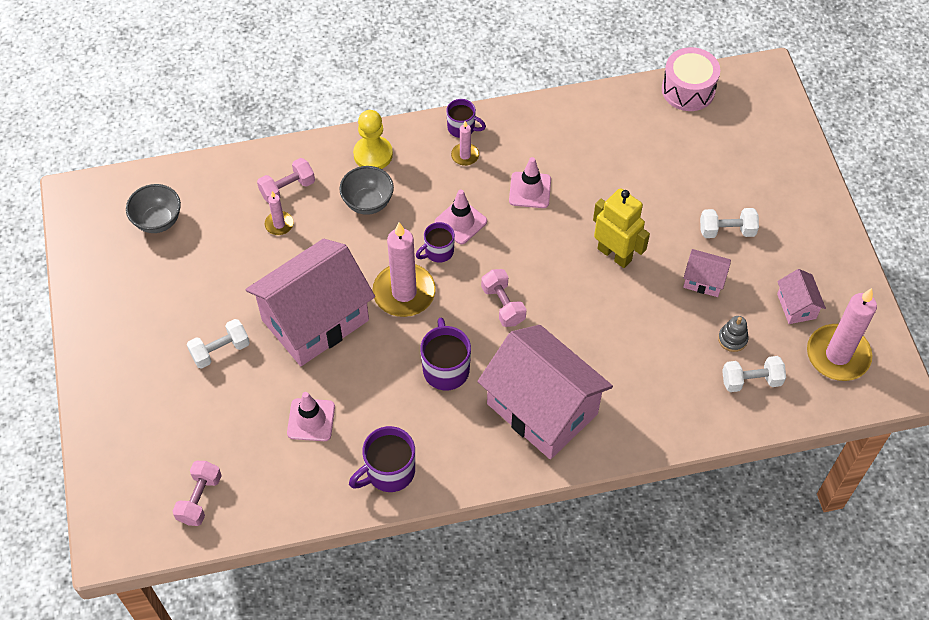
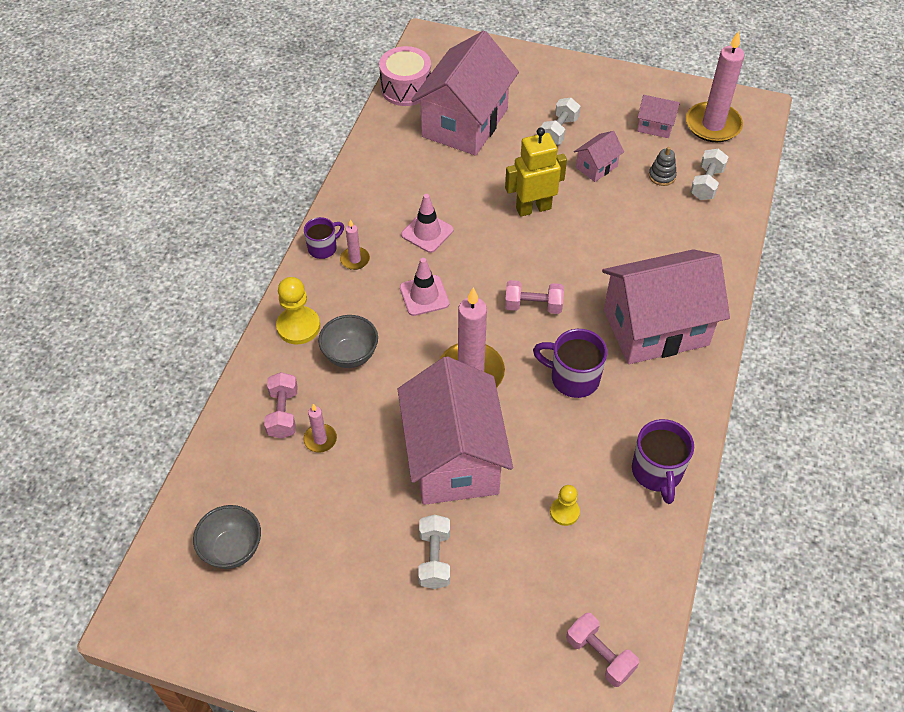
camera: 60 degrees left, 5 degrees down
pink traffic cone [287,392,335,441] -> yellow pawn [550,485,580,526]
purple mug [416,222,455,263] -> none
none -> pink house [411,31,519,156]

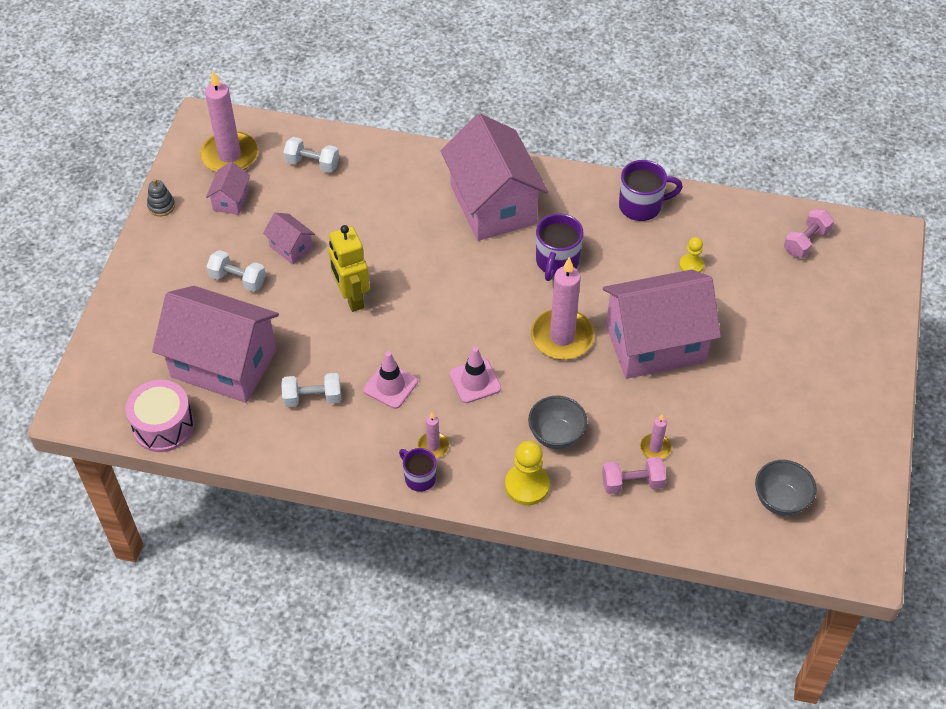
camera: 95 degrees left, 0 degrees up
white dumbbell [418,515,450,589] -> white dumbbell moved to [281,373,341,407]
pink dumbbell [505,280,564,314] -> none
grey stacking toy [649,147,677,186] -> grey stacking toy moved to [147,179,175,216]

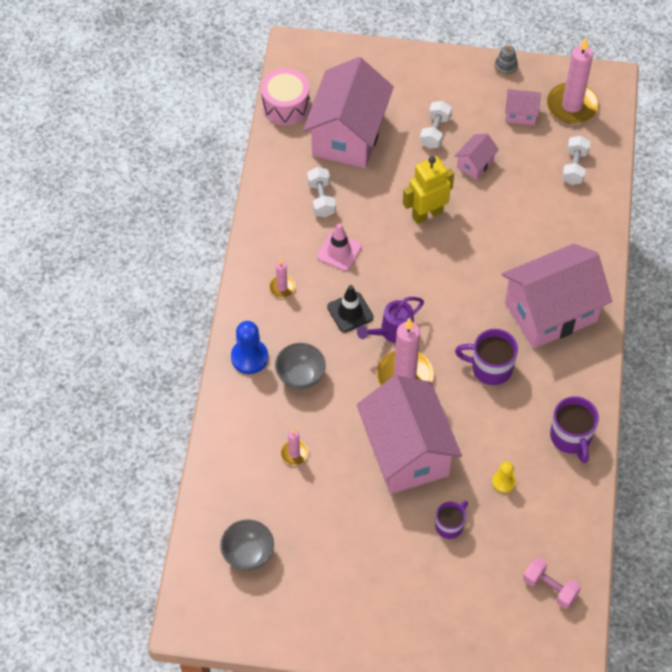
camera: 85 degrees right, 5 degrees up
purple mug [399,448,436,492] -> purple mug moved to [435,501,468,539]
pink traffic cone [449,347,501,403] -> black traffic cone [327,285,374,333]
yellow pawn [505,441,550,505] -> blue pawn [231,321,268,374]
pink dumbbell [602,457,666,494] -> none
none -> purple watering can [357,297,424,343]

